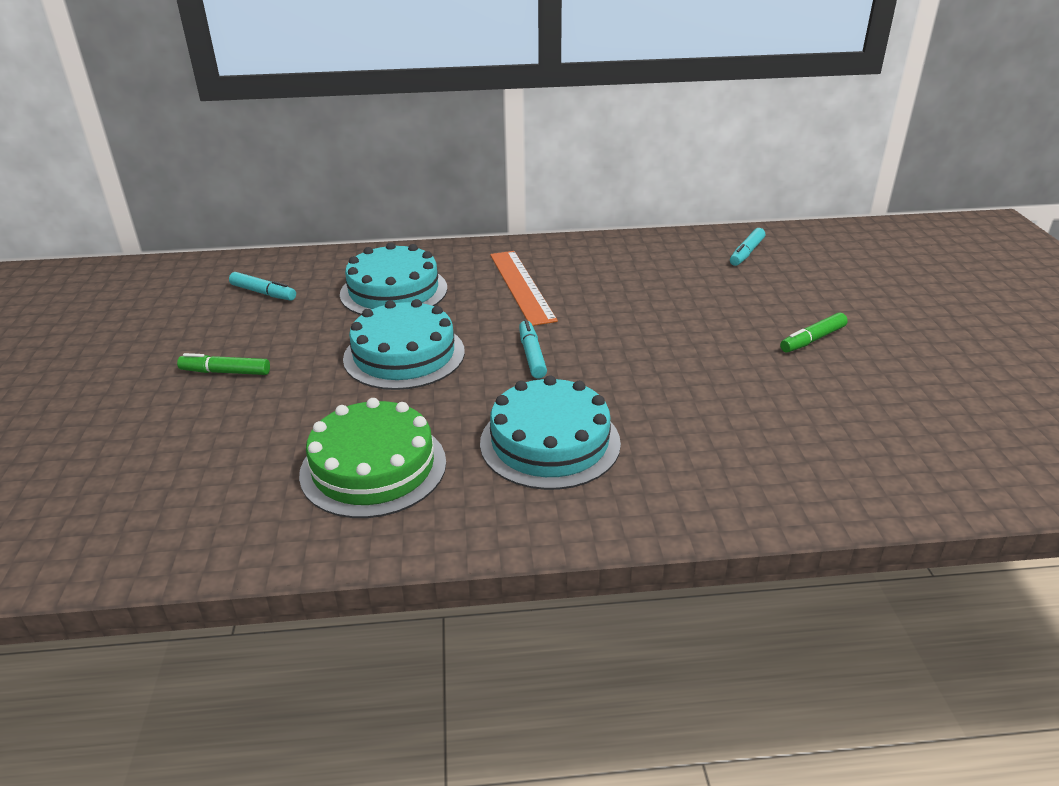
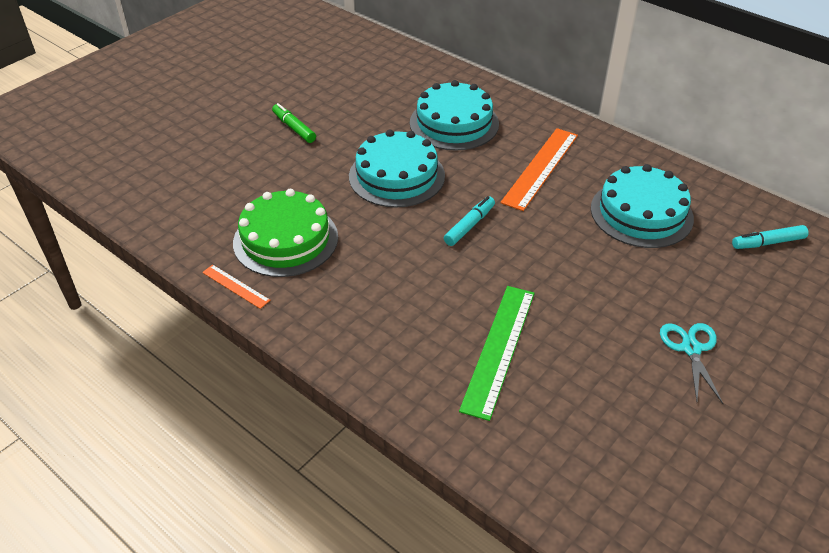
camera: 45 degrees right, 10 degrees up
turquoise marker [229,272,296,301] -> none
turquoise cake [480,375,621,490] -> turquoise cake moved to [591,164,694,248]
green marker [780,312,848,353] -> turquoise scissors [660,323,723,404]
none -> orange ruler [202,265,270,309]
none -> green ruler [459,286,535,421]

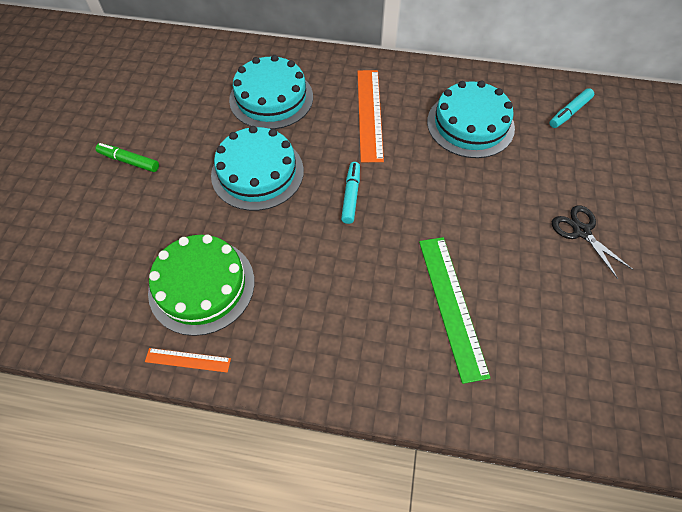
camera: 30 degrees left, 15 degrees up
turquoise scissors [660,323,723,404] -> black scissors [552,205,633,279]

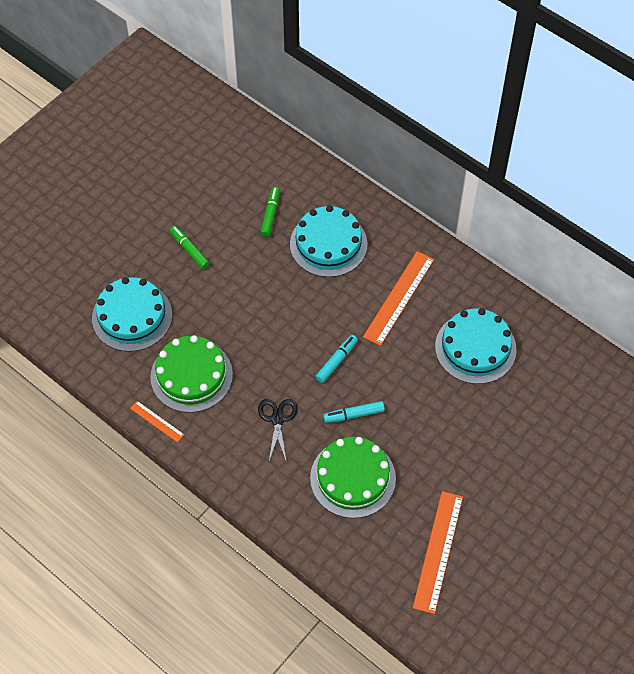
camera: 30 degrees right, 0 degrees up
turquoise cake [211,126,304,211] -> turquoise cake moved to [92,277,172,352]
green ruler [419,237,490,384] -> green cake [310,437,396,518]
turquoise marker [550,88,594,128] -> turquoise marker moved to [323,401,385,423]
black scissors [552,205,633,279] -> black scissors moved to [258,399,297,463]
none -> green marker [260,187,280,237]
none -> orange ruler [413,491,463,614]

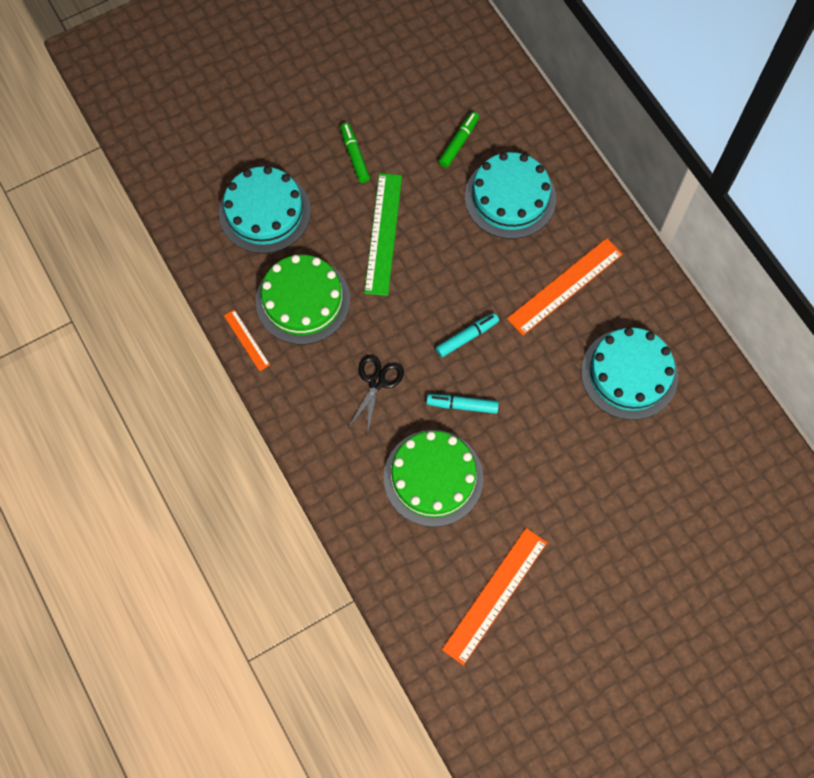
camera: 20 degrees right, 10 degrees up
none -> green ruler [364,173,402,296]

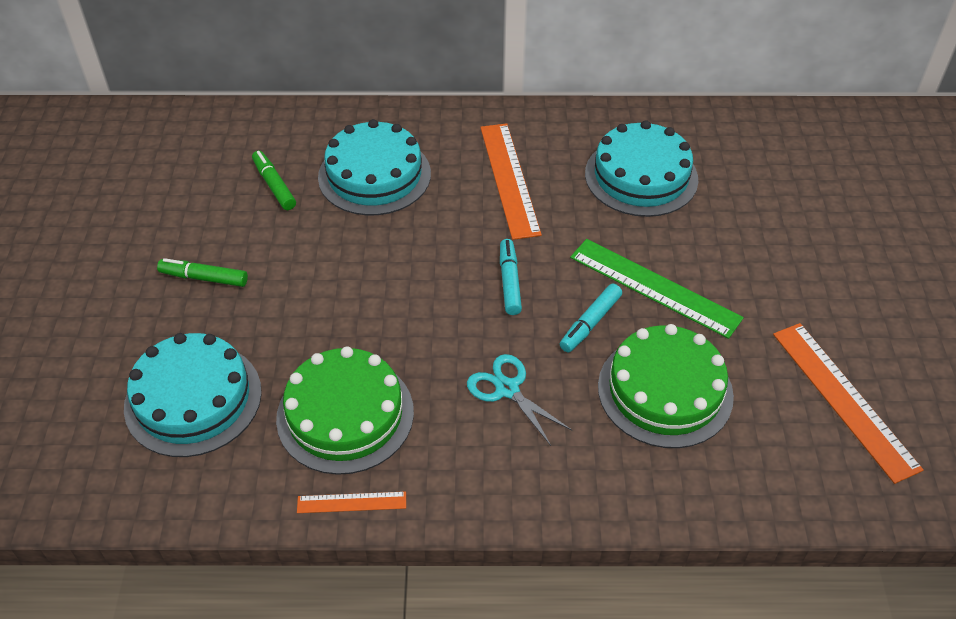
camera: 60 degrees left, 20 degrees down
black scissors [348,355,404,436] -> turquoise scissors [467,354,572,446]
green ruler [364,173,402,296] -> green ruler moved to [570,239,744,339]

